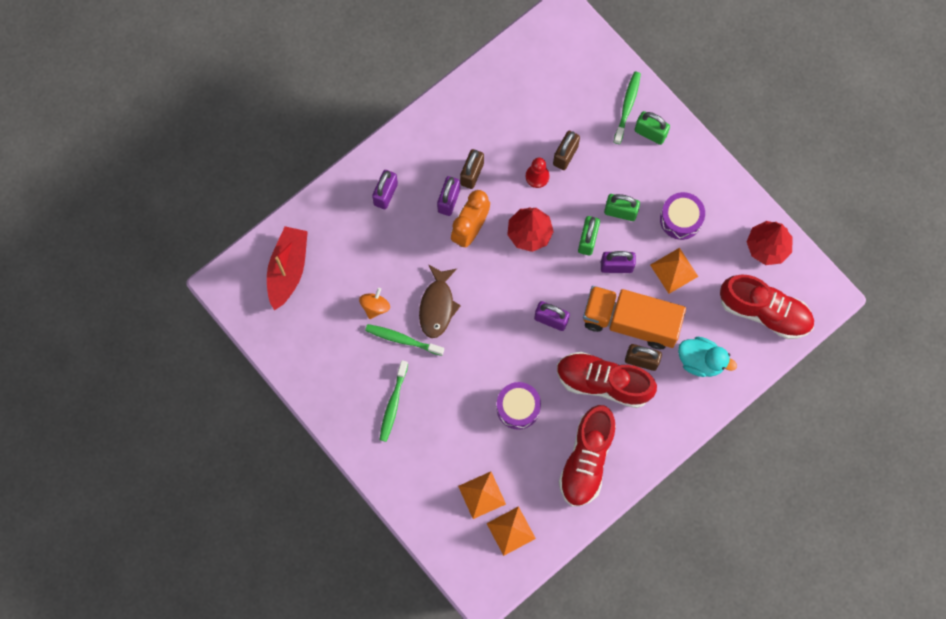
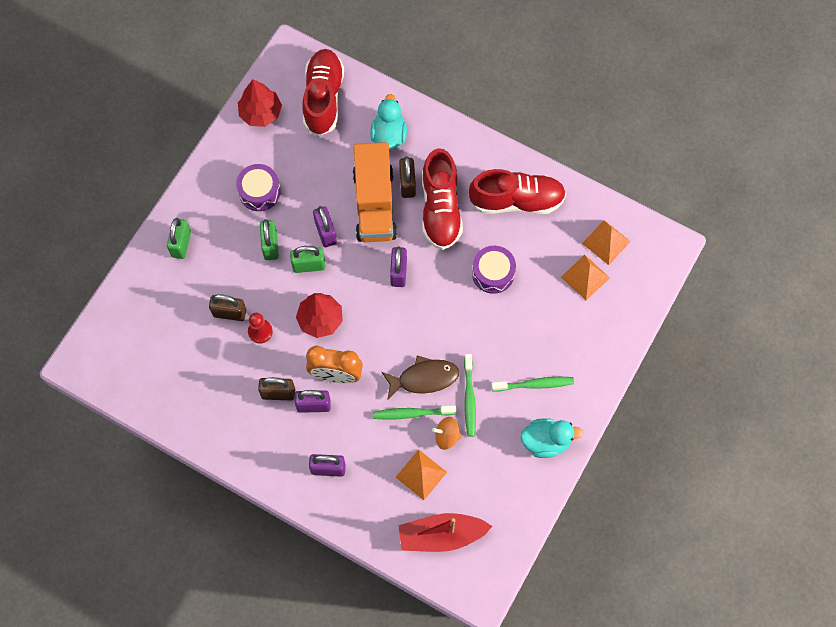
camera: 110 degrees left, 5 degrees down
green toothbrush [614,72,641,144] -> green toothbrush moved to [373,405,457,420]
orange pyramid [650,248,698,294] -> orange pyramid moved to [396,450,447,500]
none -> turquoise duck [520,418,584,458]

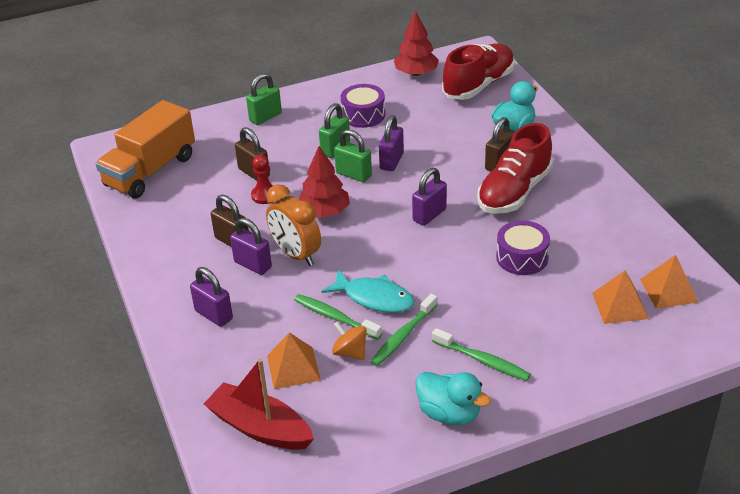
camera: 40 degrees right, 30 degrees down
orange truck [353,142,397,242] -> orange truck moved to [95,100,195,198]
brown fish [382,355,459,400] -> turquoise fish [321,269,415,313]
red shoe [469,169,566,214] -> none

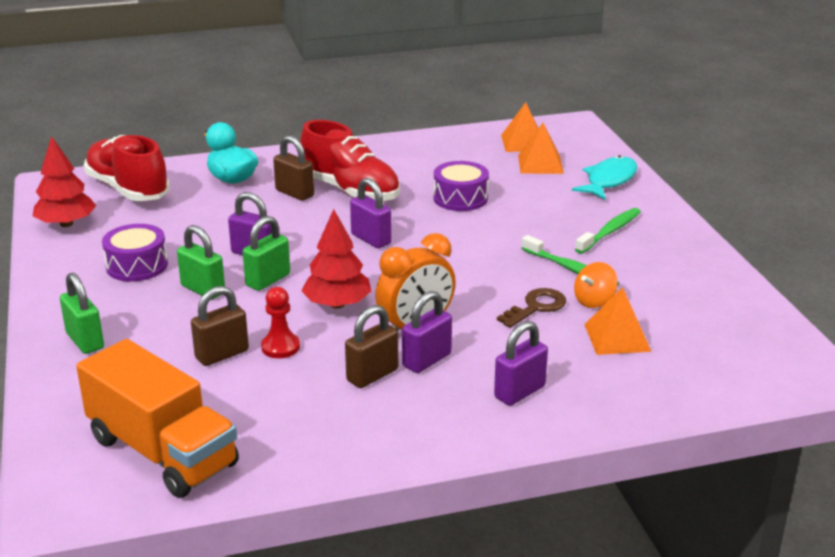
camera: 85 degrees left, 10 degrees down
red boat [204,359,314,450] -> none
green toothbrush [294,294,382,340] -> brown key [497,288,566,328]
turquoise fish [321,269,415,313] -> turquoise fish moved to [572,155,637,200]
turquoise duck [415,372,491,425] -> none

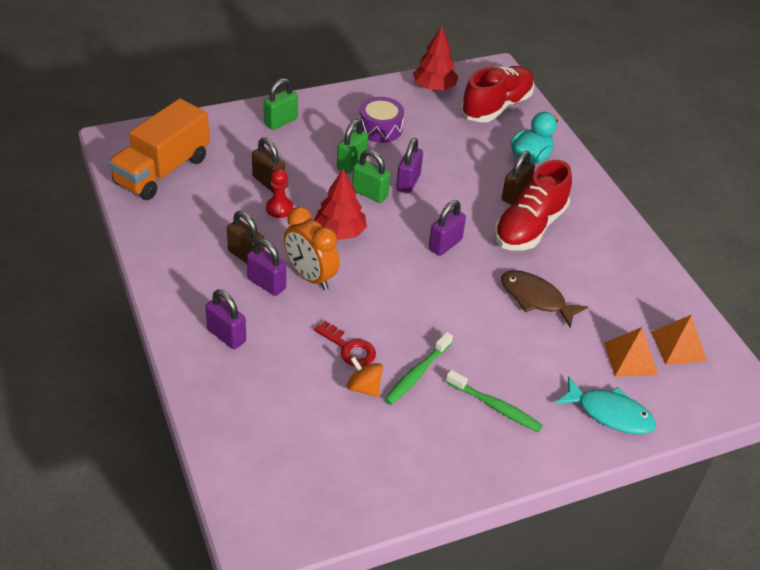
camera: 80 degrees right, 15 degrees up
purple drum [433,161,489,211] -> brown fish [501,270,588,328]
brown key [497,288,566,328] -> red key [314,321,376,367]
orange pyramid [584,287,652,355] -> none

